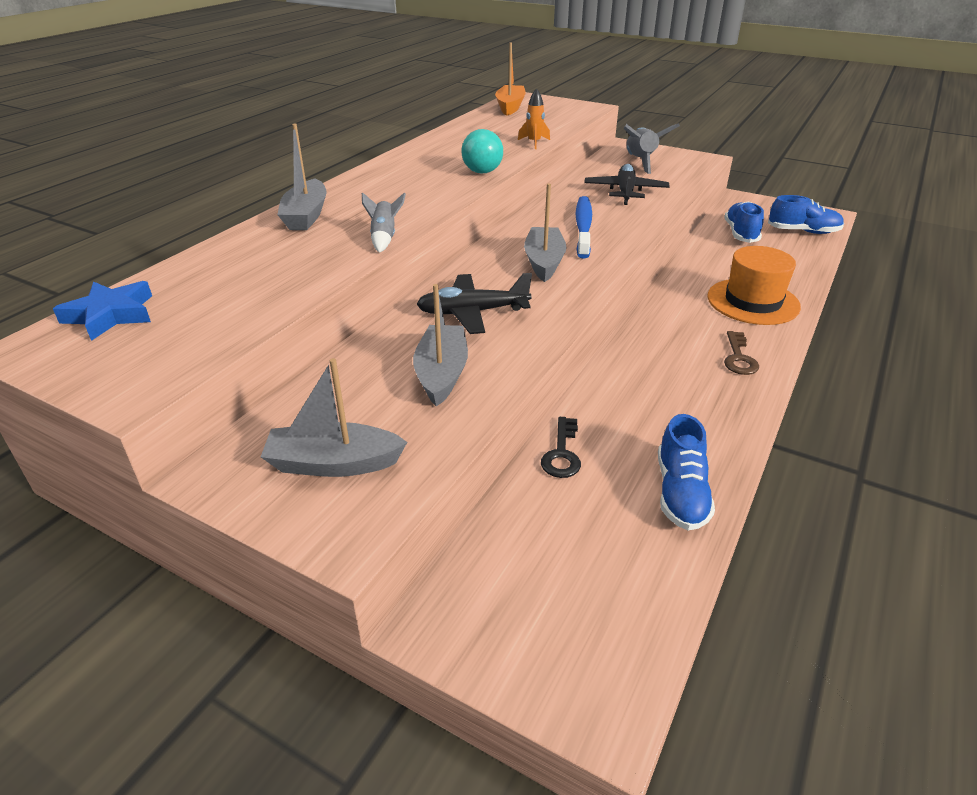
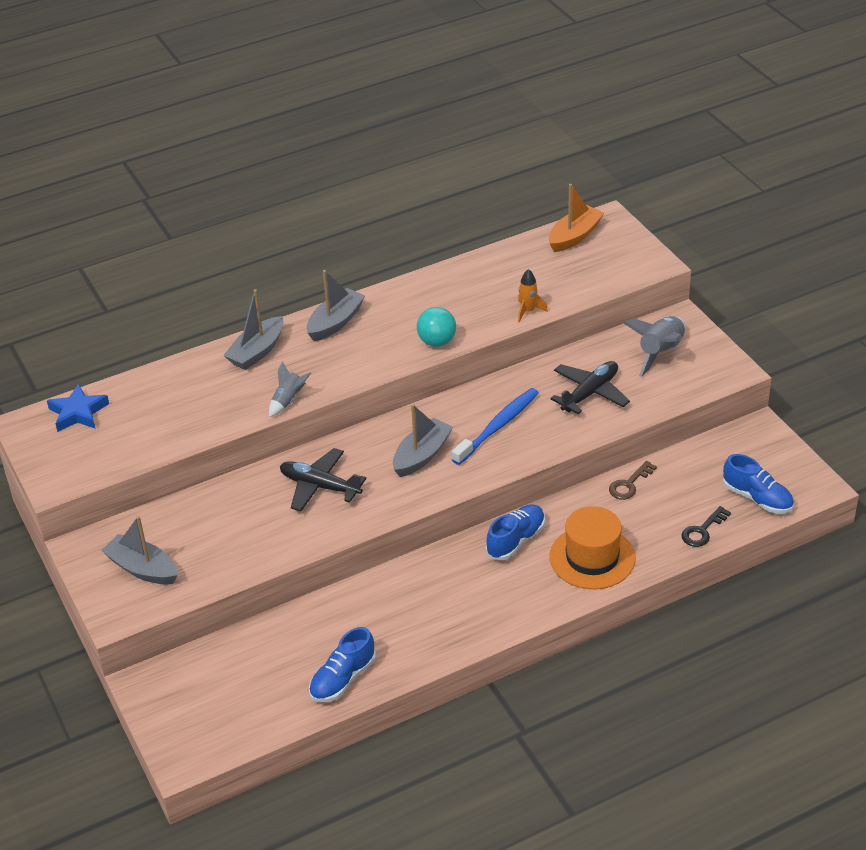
camera: 35 degrees right, 5 degrees up
grey boat [413,284,468,406] -> grey boat moved to [307,270,365,341]
black key [541,417,581,478] -> black key moved to [681,506,731,547]
blue shoe [724,201,764,243] -> blue shoe moved to [486,504,545,560]
brown key [724,331,759,375] -> brown key moved to [609,461,657,500]

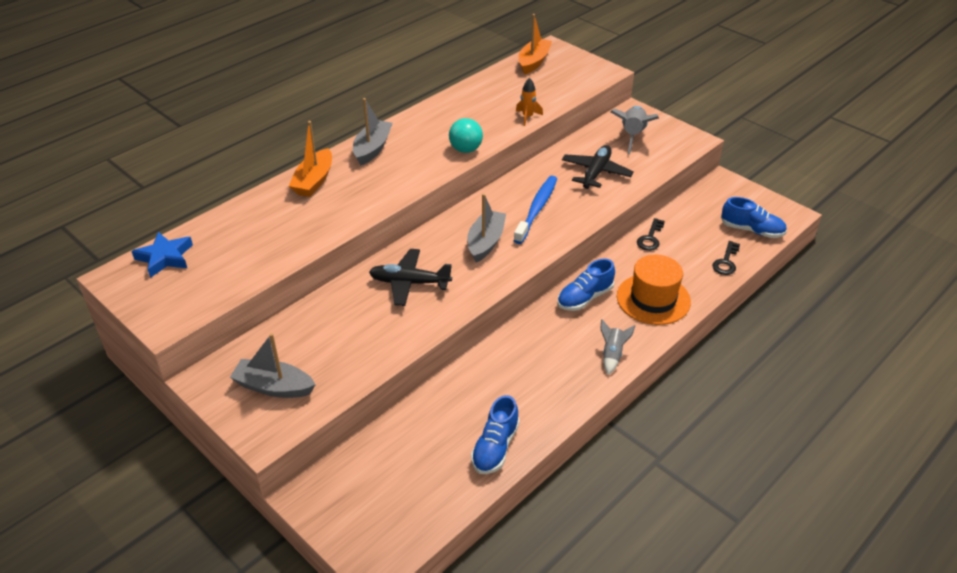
camera: 20 degrees left, 0 degrees up
grey boat [223,289,284,370] -> orange boat [289,121,332,197]
grey rocket [269,361,311,417] -> grey rocket moved to [600,319,635,375]
blue shoe [486,504,545,560] -> blue shoe turned 150 degrees counterclockwise [557,258,615,311]
brown key [609,461,657,500] -> black key [637,218,665,251]

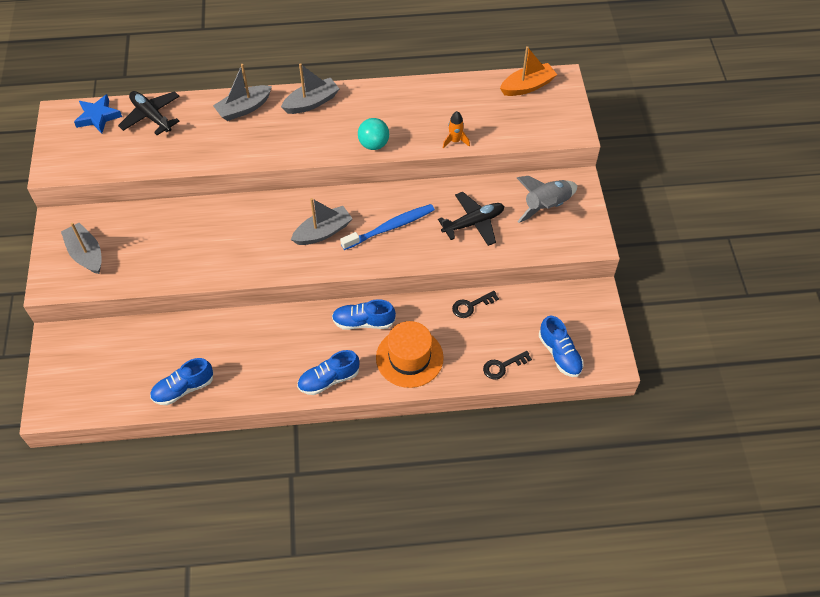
camera: 40 degrees right, 15 degrees up
orange boat [289,121,332,197] -> grey boat [213,64,272,121]
black plane [369,249,452,306] -> black plane moved to [118,91,180,135]
grey rocket [600,319,635,375] -> blue shoe [297,350,360,395]

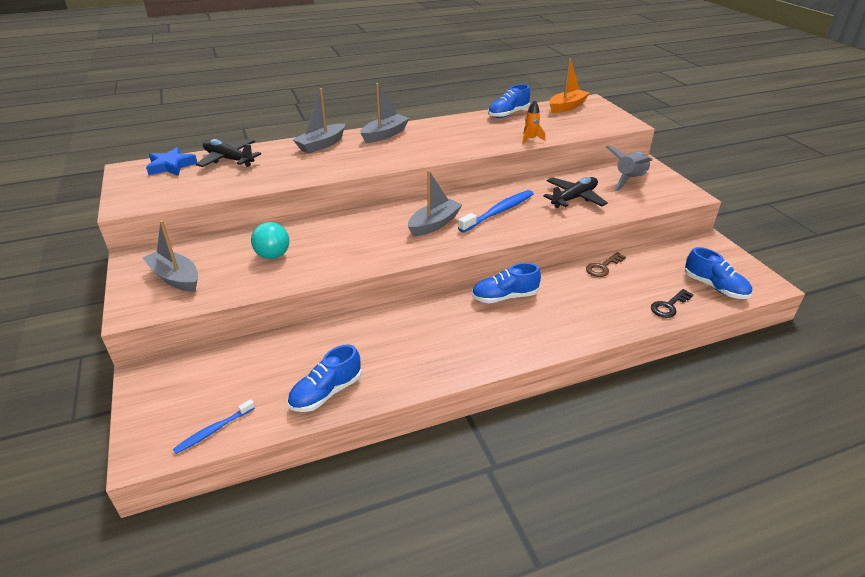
camera: 15 degrees left, 20 degrees down
blue shoe [297,350,360,395] -> blue shoe moved to [488,84,530,118]
turquoise ball [358,118,389,150] -> turquoise ball moved to [251,222,289,259]
orange hat [376,321,444,388] -> none
black key [452,291,499,318] -> brown key [586,252,626,277]
none -> blue toothbrush [173,399,255,454]

